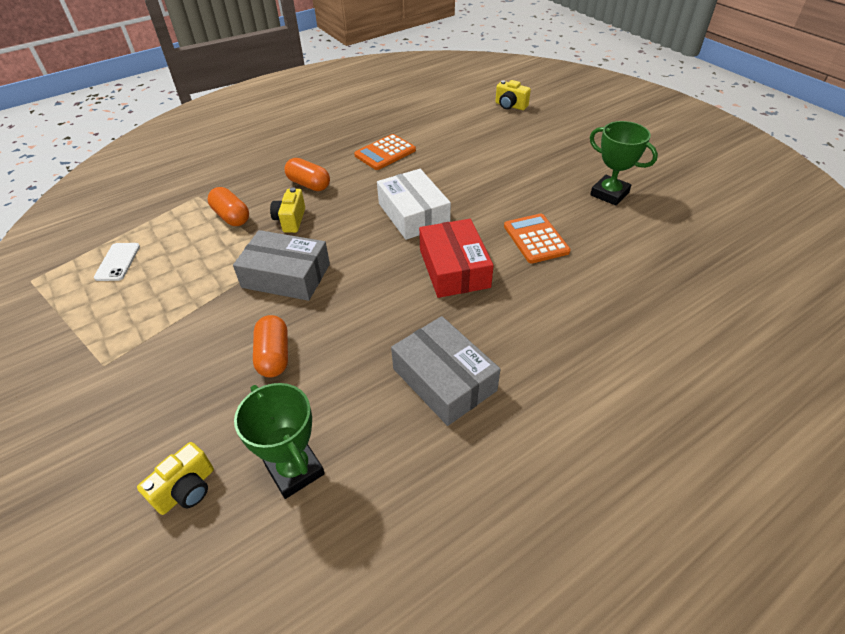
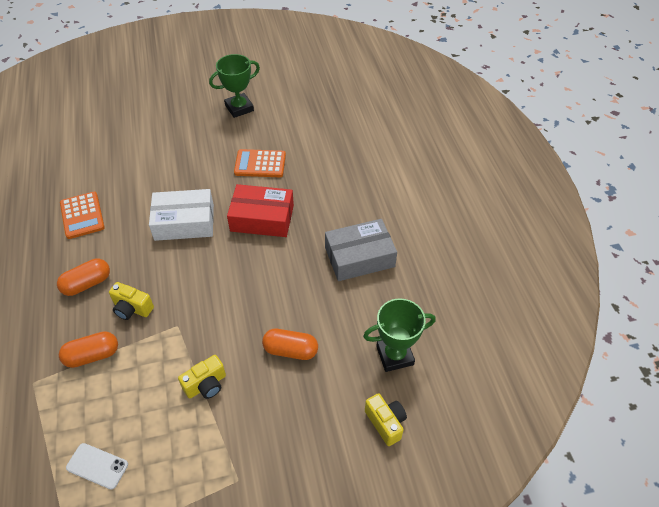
camera: 70 degrees left, 5 degrees up
grey box [233,230,330,301] -> none
yellow camera [495,80,531,110] -> yellow camera moved to [178,355,226,399]

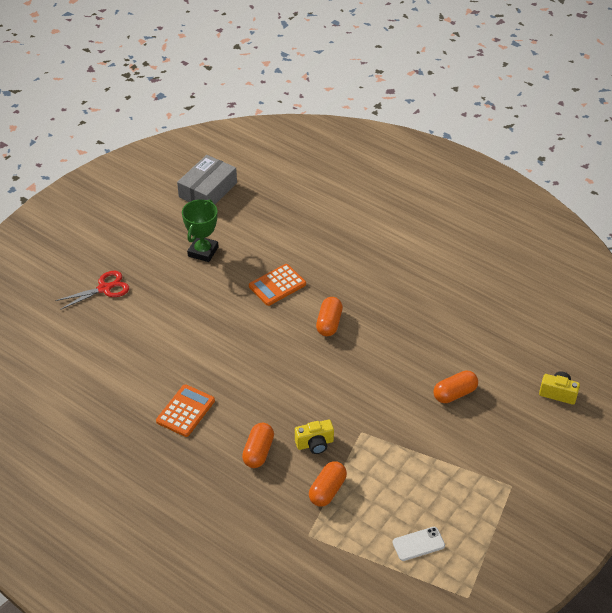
camera: 40 degrees left, 5 degrees down
orange calculator [60,192,105,239] -> orange calculator turned 90 degrees counterclockwise [156,384,215,437]
white box [149,189,214,241] -> none
yellow camera [178,355,226,399] -> none
red box [227,184,294,237] -> orange capsule [316,297,343,336]
grey box [325,219,397,281] -> grey box moved to [177,155,237,204]
green trophy [363,298,436,372] -> none
none -> red scissors [55,271,129,310]

